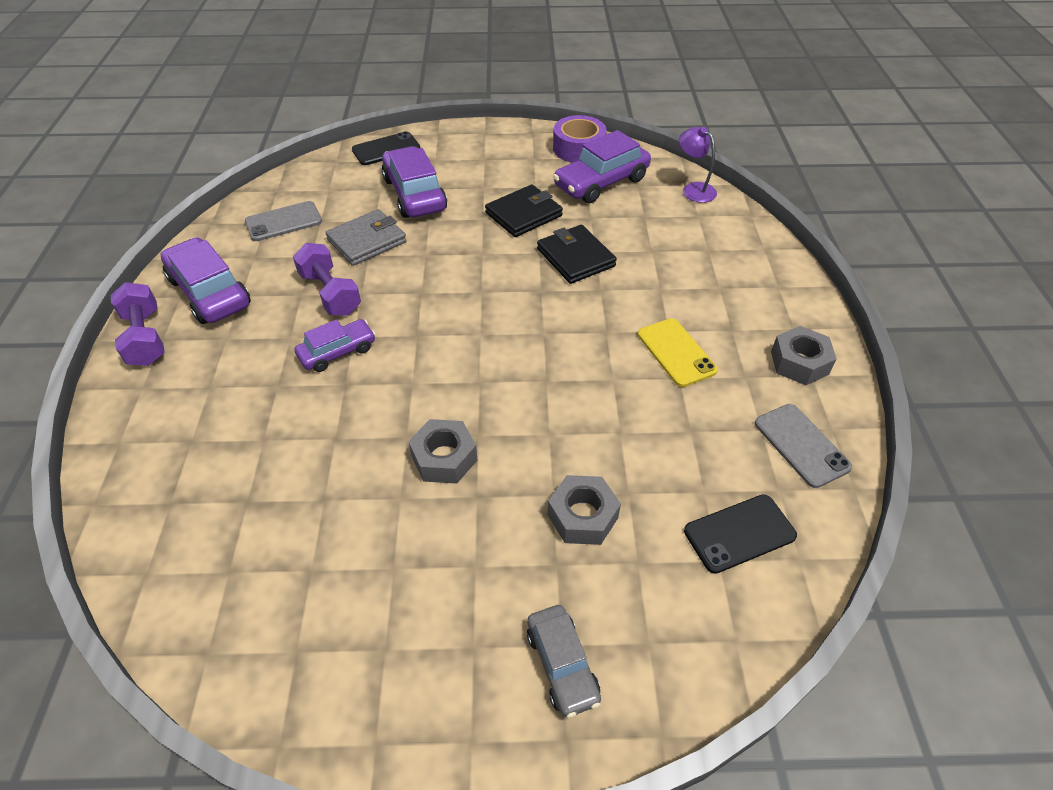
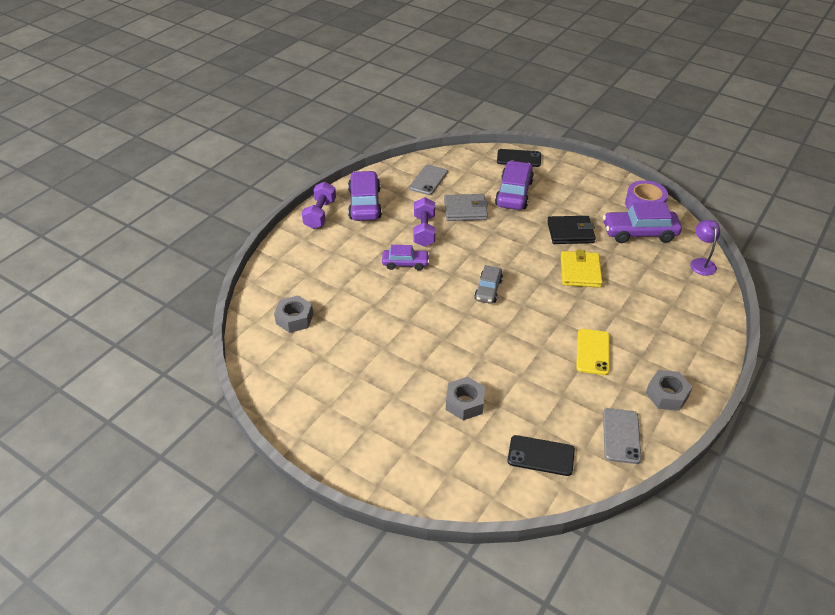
camera: 35 degrees right, 5 degrees down
grey phone [245,201,322,241] -> grey phone turned 75 degrees counterclockwise [409,165,448,195]
grey nut [408,419,477,484] -> grey nut moved to [274,296,313,333]
grey car [527,605,601,718] -> grey car moved to [474,265,503,304]
black wallet [537,225,617,284] -> yellow wallet [561,250,603,287]

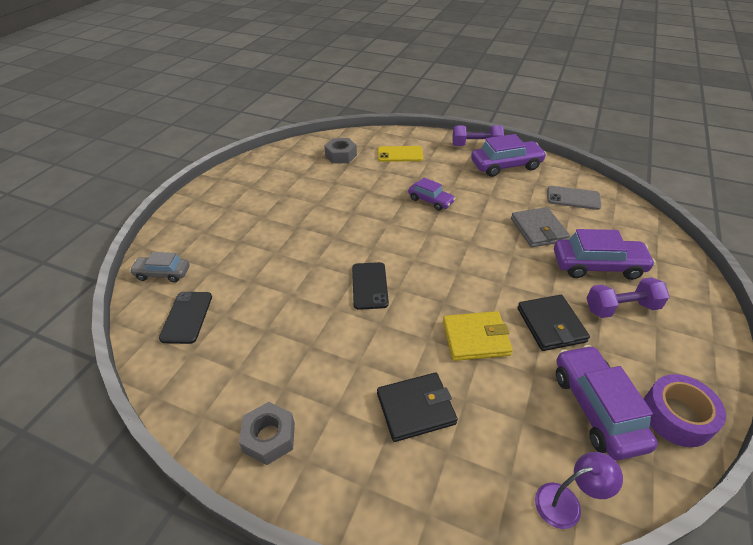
camera: 80 degrees right, 0 degrees up
purple car [382,245,429,270] -> purple car turned 45 degrees counterclockwise [408,178,456,211]
purple dumbbell [413,197,435,247] -> purple dumbbell moved to [587,277,670,318]
grey nut [446,377,485,420] -> none
grey car [474,265,503,304] -> grey car moved to [129,252,190,283]
black phone [497,149,541,167] -> black phone moved to [352,262,389,310]
yellow phone [576,329,610,375] -> yellow phone moved to [378,146,423,162]
grey phone [603,408,642,464] -> none
none -> black wallet [377,372,458,442]

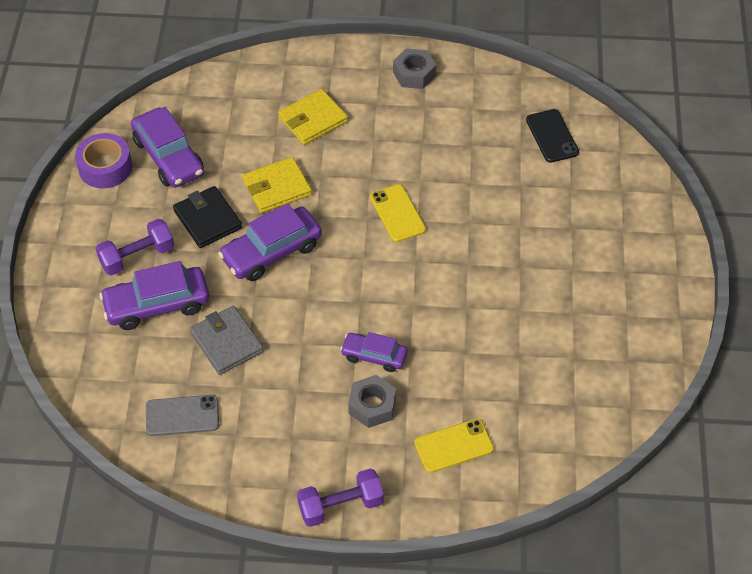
camera: 160 degrees right, 10 degrees up
grey car [129,252,190,283] -> none
grey nut [324,138,357,164] -> grey nut moved to [348,375,396,428]
black phone [352,262,389,310] -> yellow phone [370,184,426,242]
black wallet [377,372,458,442] -> yellow wallet [278,89,348,145]
purple car [471,134,547,177] -> purple car moved to [218,203,322,281]
purple lamp [535,452,623,529] -> none

